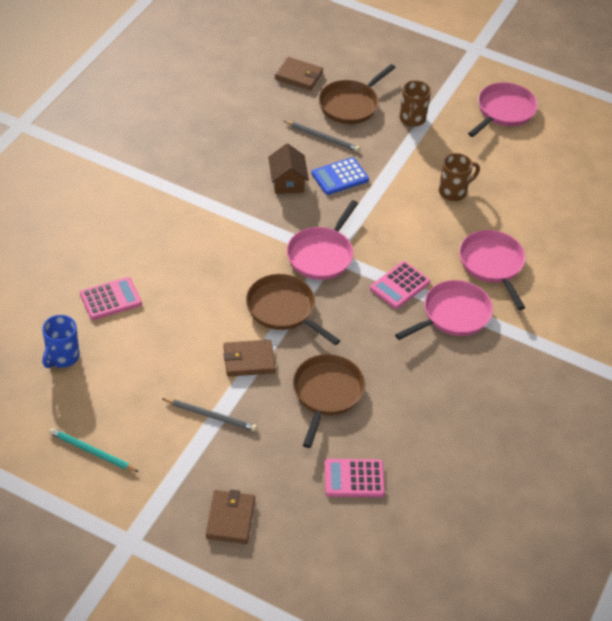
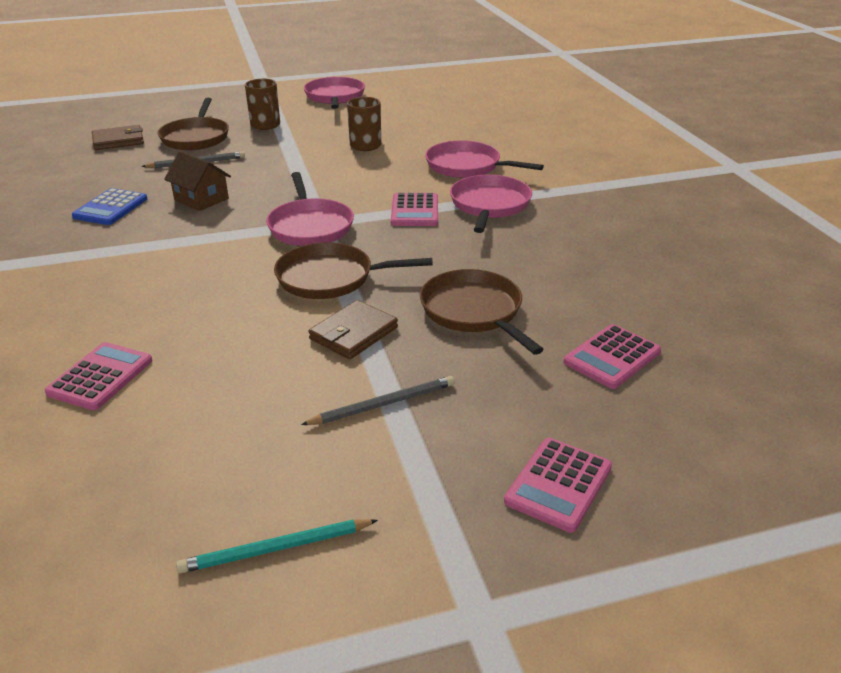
camera: 40 degrees left, 15 degrees down
blue mug [42,315,79,368] -> none
brown wallet [206,489,255,544] -> pink calculator [504,438,612,533]
blue calculator [311,157,369,195] -> blue calculator moved to [72,188,147,225]

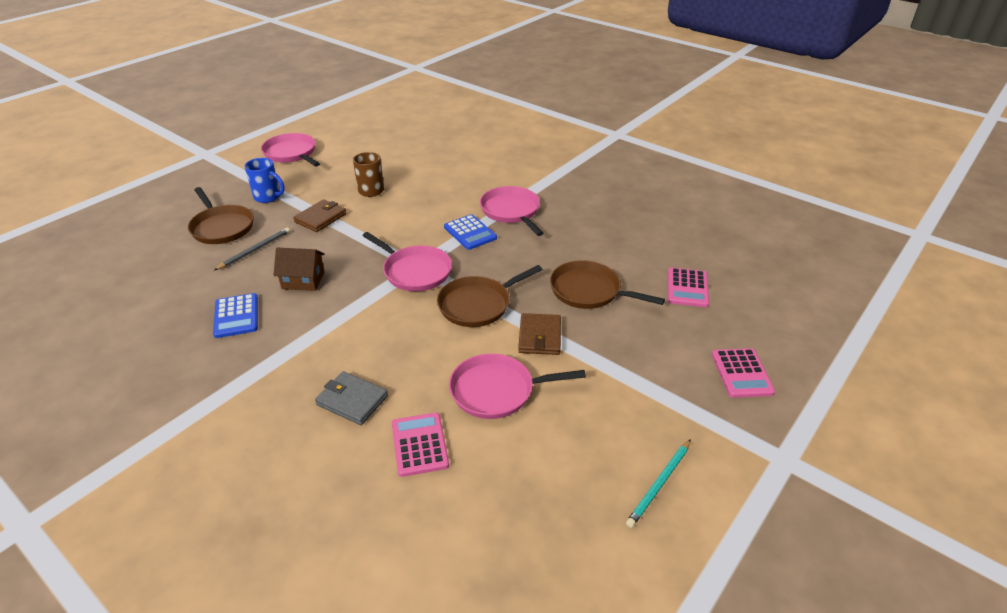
camera: 35 degrees left, 5 degrees up
brown wallet [92,125,144,150] -> brown wallet moved to [293,199,347,232]
brown mug [245,79,280,130] -> blue mug [245,158,285,203]
grey pencil [301,376,455,425] -> none
pink calculator [391,193,438,226] -> blue calculator [444,214,497,250]
pink pan [425,140,544,178] -> pink pan moved to [449,354,586,419]
none -> grey wallet [315,371,388,425]

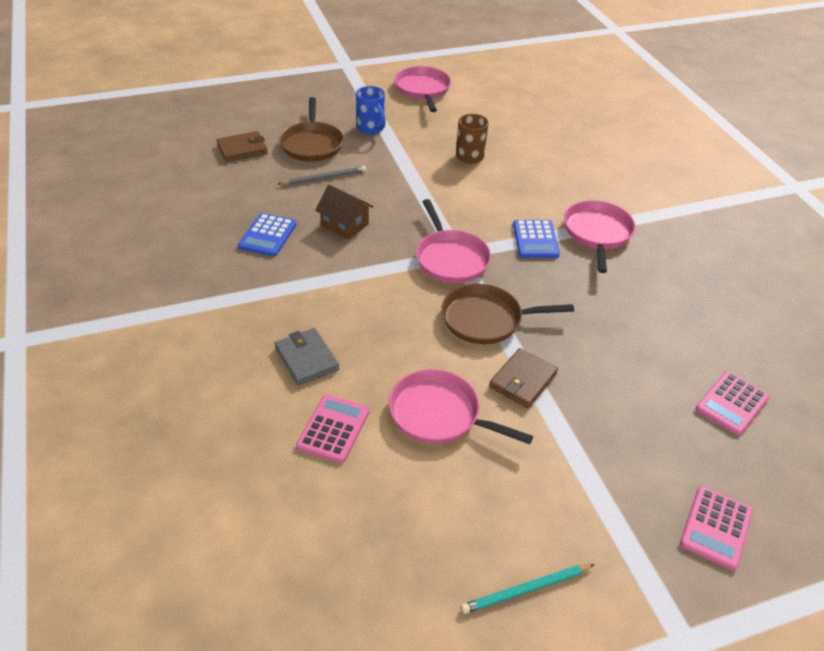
camera: 30 degrees right, 5 degrees up
brown wallet [293,199,347,232] -> brown wallet moved to [217,131,268,162]
brown pan [550,260,665,309] -> none

